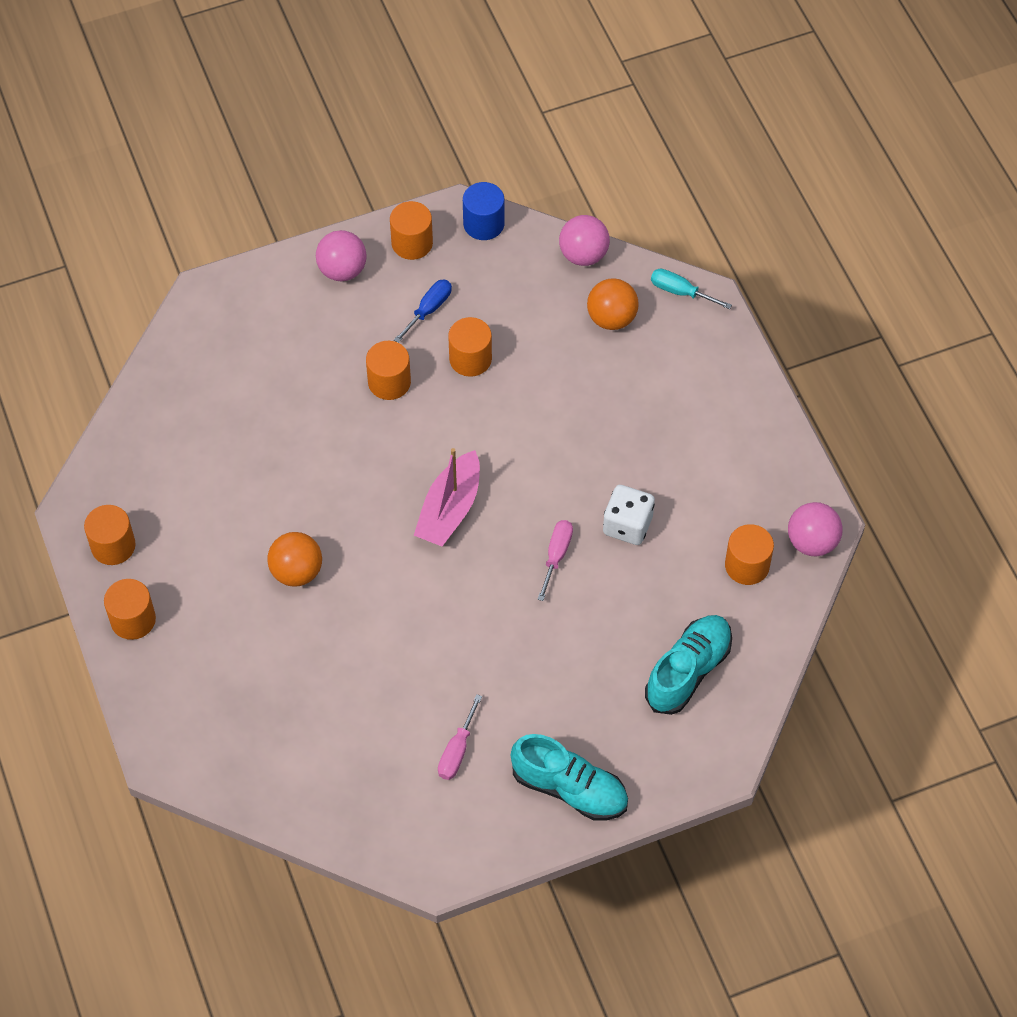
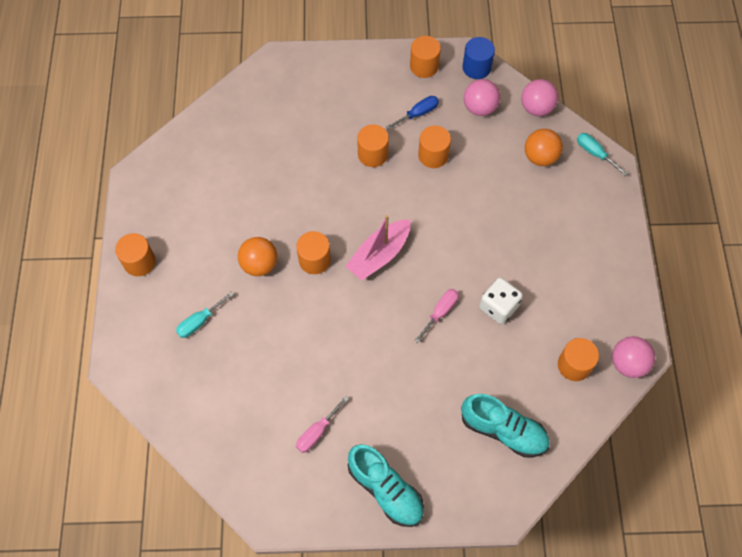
camera: 20 degrees right, 5 degrees up
orange cylinder [84,505,136,565] -> orange cylinder moved to [297,231,331,274]
pink ball [316,230,367,281] -> pink ball moved to [464,79,500,116]
turquoise shoe [645,615,732,715] -> turquoise shoe turned 60 degrees clockwise [461,394,550,457]
none -> turquoise screwdriver [176,292,234,338]

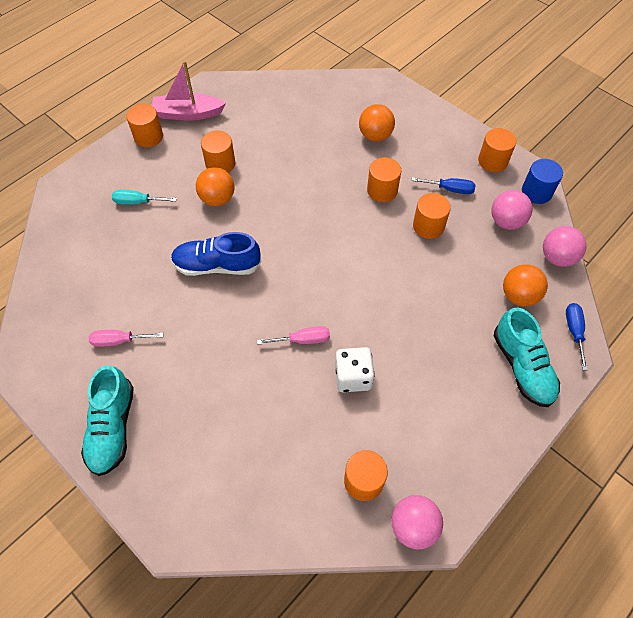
camera: 45 degrees right, 5 degrees down
orange cylinder [297,231,331,274] -> orange cylinder moved to [201,131,235,173]
pink boat [345,215,411,281] -> pink boat moved to [152,61,226,120]
turquoise shoe [461,394,550,457] -> turquoise shoe moved to [494,308,560,407]
turquoise screwdriver [577,133,628,176] -> blue screwdriver [566,303,588,370]
none -> blue shoe [171,232,261,276]
none -> orange ball [359,104,395,142]

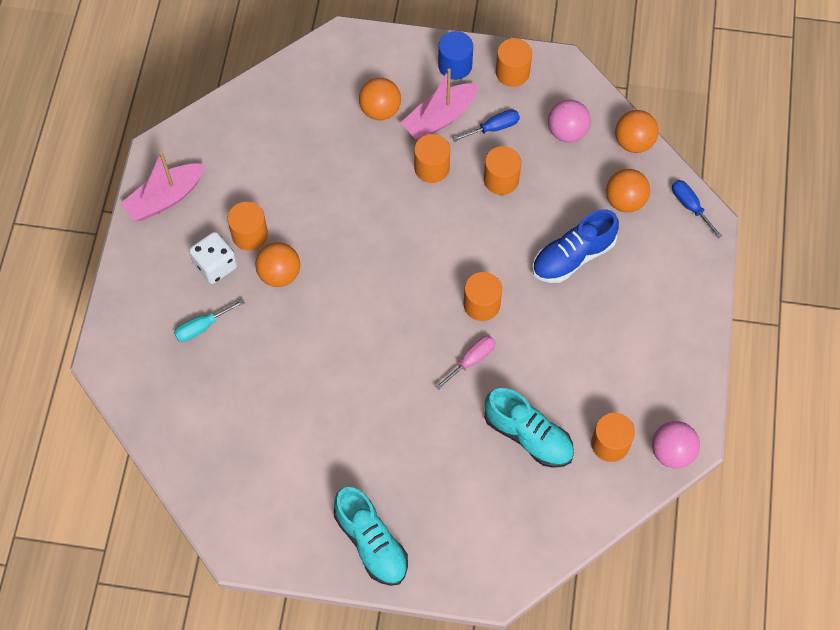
camera: 35 degrees left, 5 degrees up
pink screwdriver [89,330,163,347] -> none
orange cylinder [126,104,163,147] -> orange cylinder moved to [463,272,502,321]
blue shoe [171,232,261,276] -> blue shoe moved to [532,209,619,283]
white dice [335,347,375,392] -> white dice moved to [189,232,237,284]
turquoise shoe [494,308,560,407] -> turquoise shoe moved to [484,388,574,468]
blue cylinder [522,159,563,204] -> blue cylinder moved to [438,31,473,80]
pink ball [543,226,587,267] -> orange ball [615,110,658,153]
none -> pink boat [401,68,479,140]

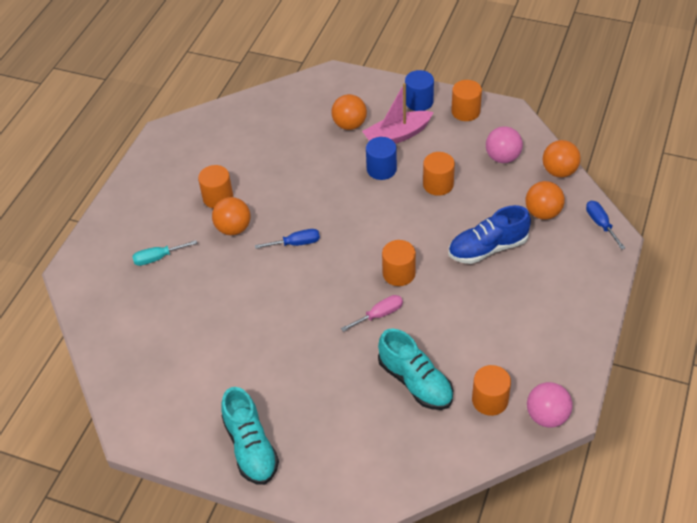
camera: 15 degrees right, 15 degrees down
pink boat [121,151,206,221] -> none
white dice [189,232,237,284] -> none
orange cylinder [414,134,450,183] -> blue cylinder [366,137,397,180]
blue screwdriver [452,109,520,142] -> blue screwdriver moved to [255,229,320,249]

